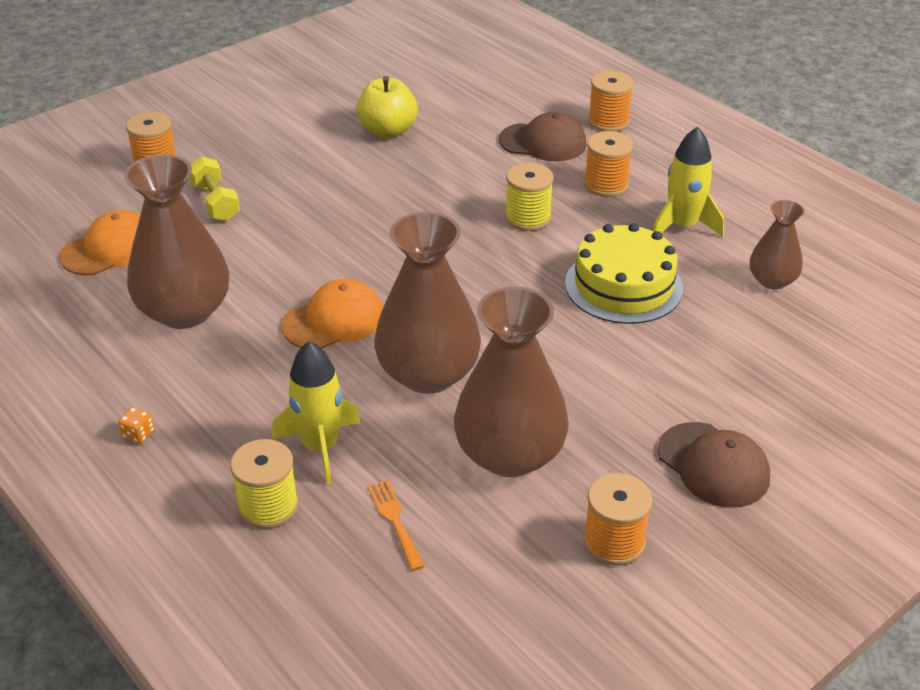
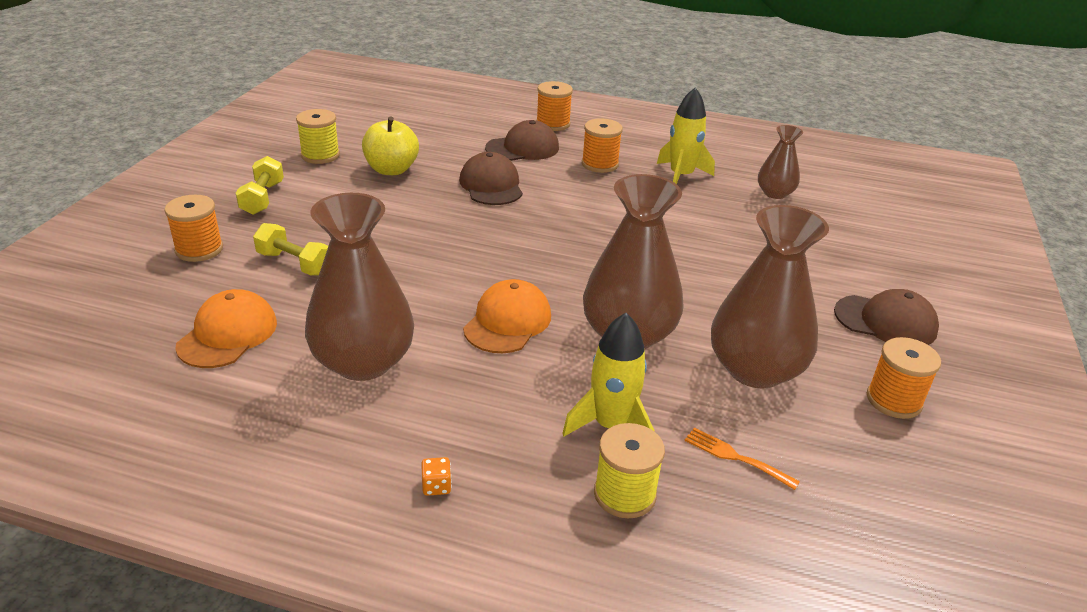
camera: 35 degrees left, 5 degrees down
yellow spool [505,163,554,231] -> yellow spool moved to [296,109,340,164]
yellow cake [565,223,683,324] -> none
none -> yellow dumbbell [236,156,284,215]
none -> brown cap [459,152,523,205]

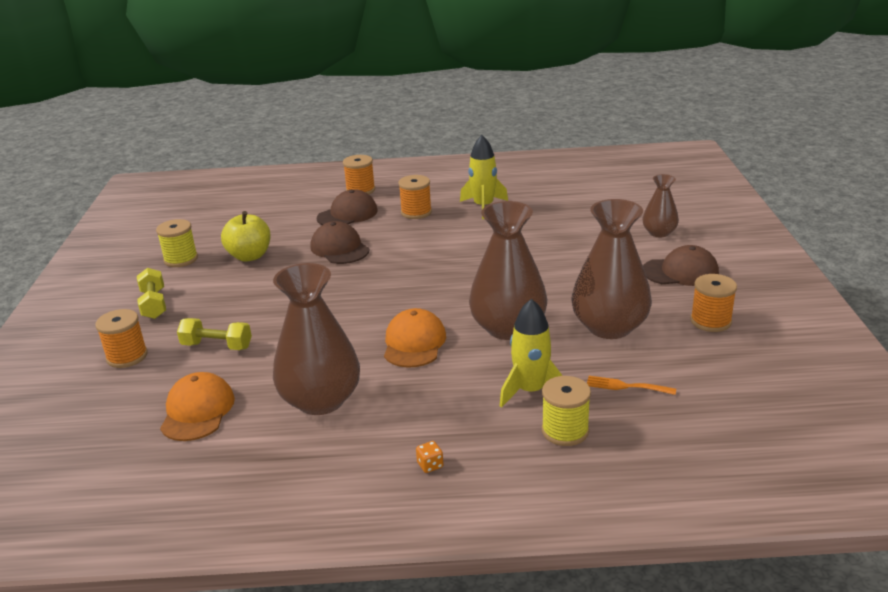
camera: 15 degrees left, 5 degrees down
brown vase [758,125,803,199] -> brown vase moved to [642,174,679,237]

